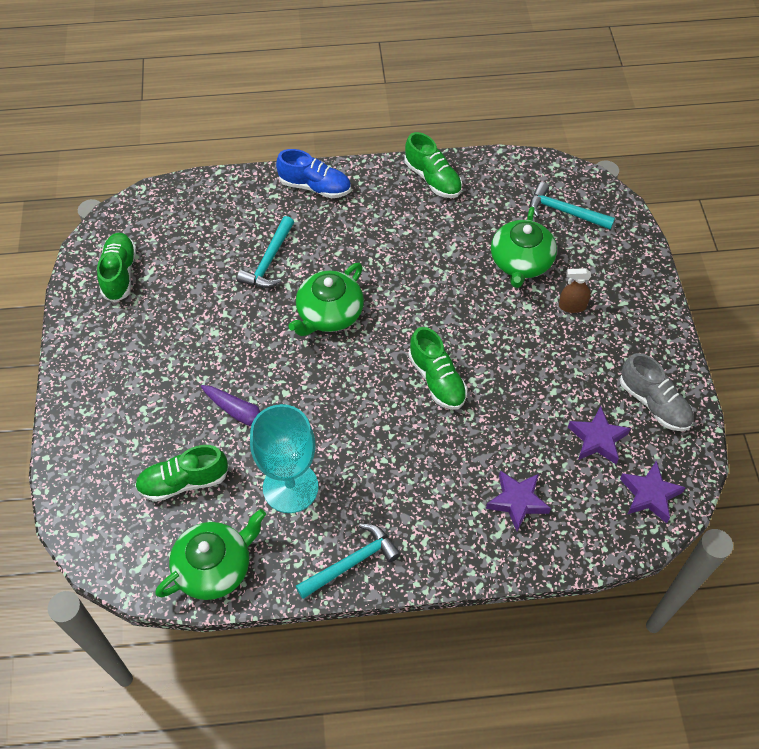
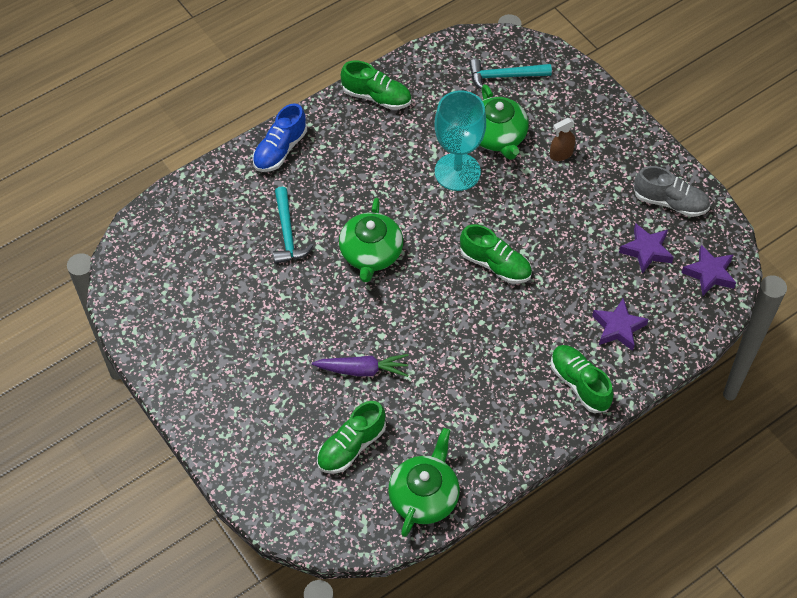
camera: 30 degrees left, 0 degrees up
green shoe [97,233,136,302] -> green shoe moved to [551,345,614,413]
turquoise goblet [250,404,319,513] -> turquoise goblet moved to [435,91,486,191]
blue shoe [276,149,351,198] -> blue shoe turned 135 degrees clockwise [252,103,307,172]
turquoise hammer [296,523,401,599] -> none

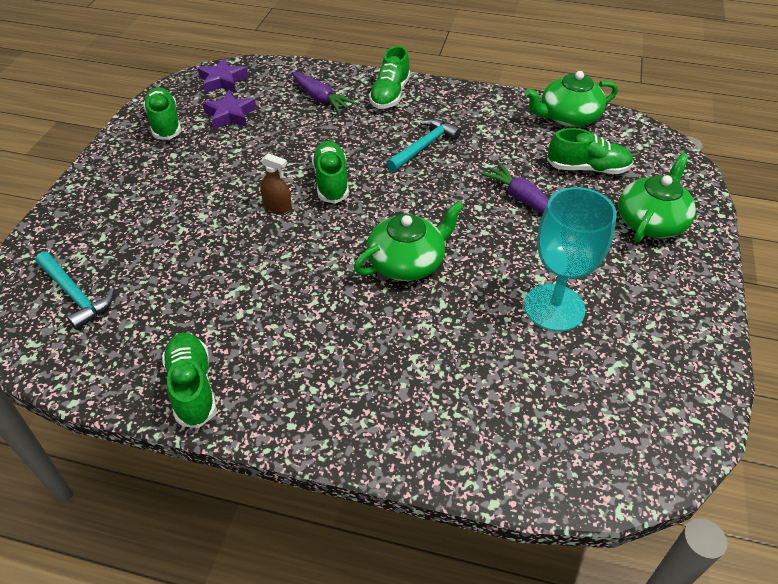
camera: 130 degrees left, 10 degrees down
blue shoe [252,103,307,172] -> none
turquoise hammer [273,186,314,264] -> turquoise hammer moved to [387,119,461,172]
turquoise goblet [435,91,486,191] -> turquoise goblet moved to [524,187,617,332]
green teapot [479,84,529,160] -> green teapot moved to [618,153,696,242]
brown spray bottle [550,118,575,161] -> brown spray bottle moved to [260,153,292,213]
purple star [592,298,649,351] -> purple carrot [292,72,357,113]
grey shoe [634,166,710,217] -> green shoe [143,88,181,140]

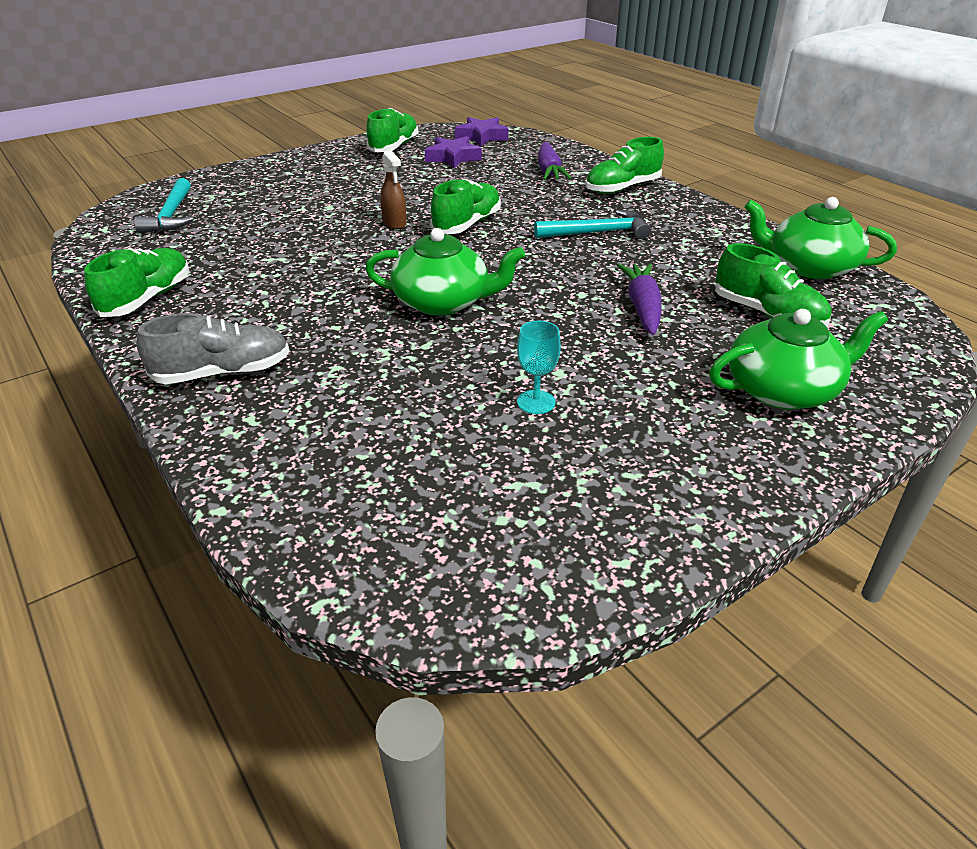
camera: 40 degrees right, 10 degrees down
turquoise goblet [524,187,617,332] -> turquoise goblet [517,321,561,414], size x0.45
none -> grey shoe [137,313,289,384]

